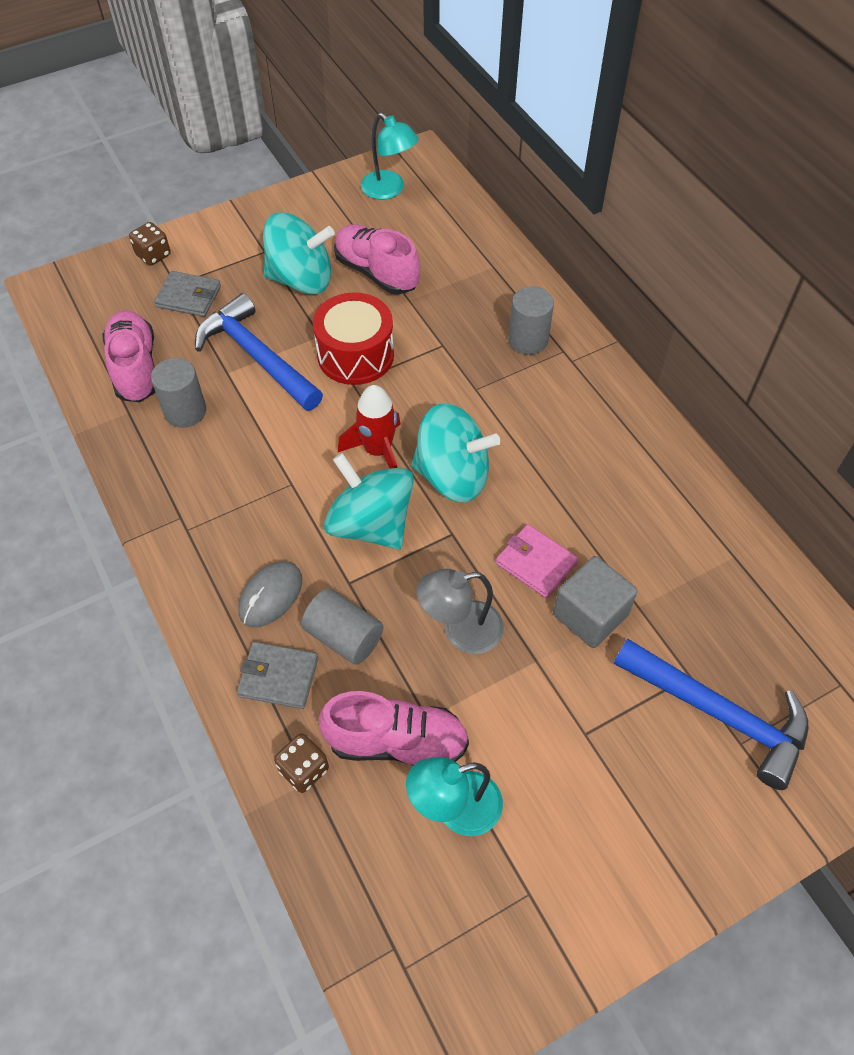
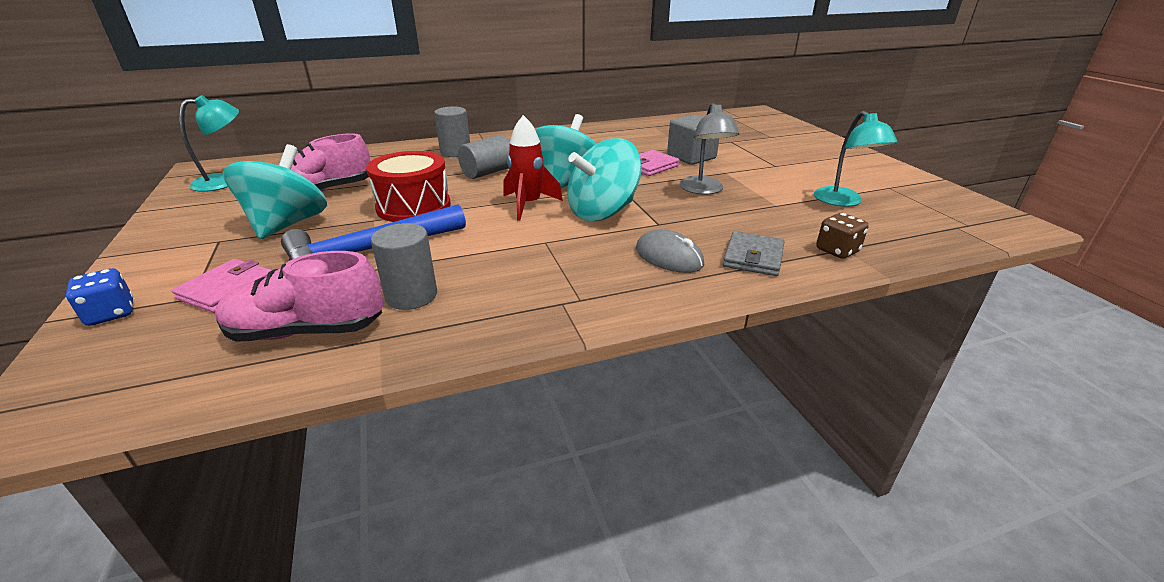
camera: 80 degrees left, 25 degrees down
brown dice [129,222,171,266] -> blue dice [66,268,133,326]
grey wallet [154,271,221,317] -> pink wallet [172,259,272,313]
grey cylinder [301,588,384,665] -> grey cylinder moved to [458,135,510,179]
pink shoe [318,691,469,766] -> none
blue hammer [614,639,808,790] -> none

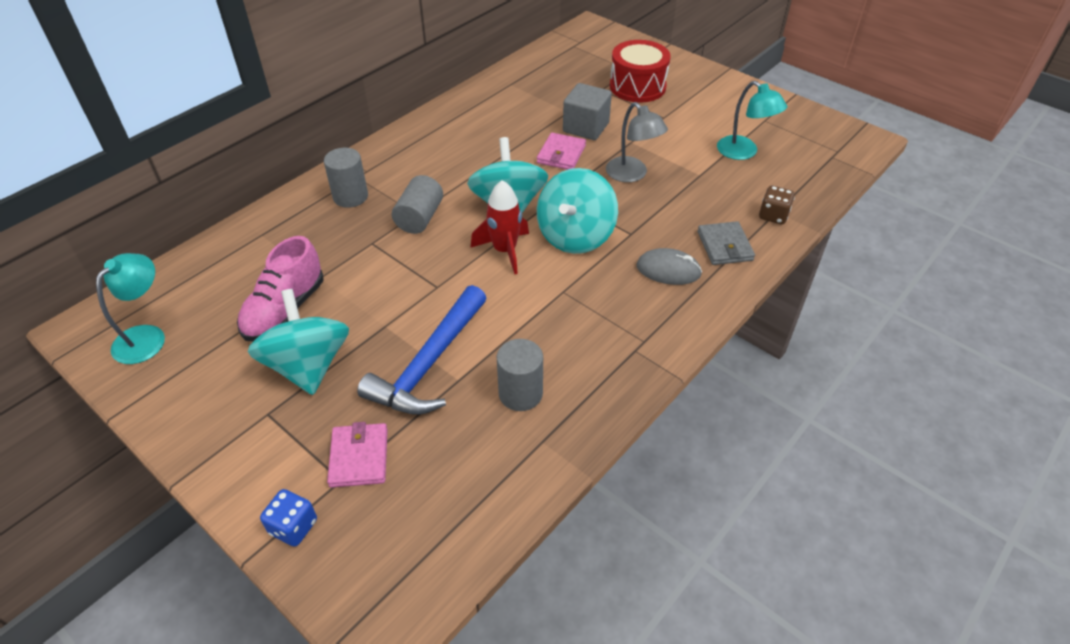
camera: 30 degrees left, 15 degrees up
pink shoe [215,251,383,342] -> none
red drum [366,151,451,222] -> red drum moved to [610,40,671,102]

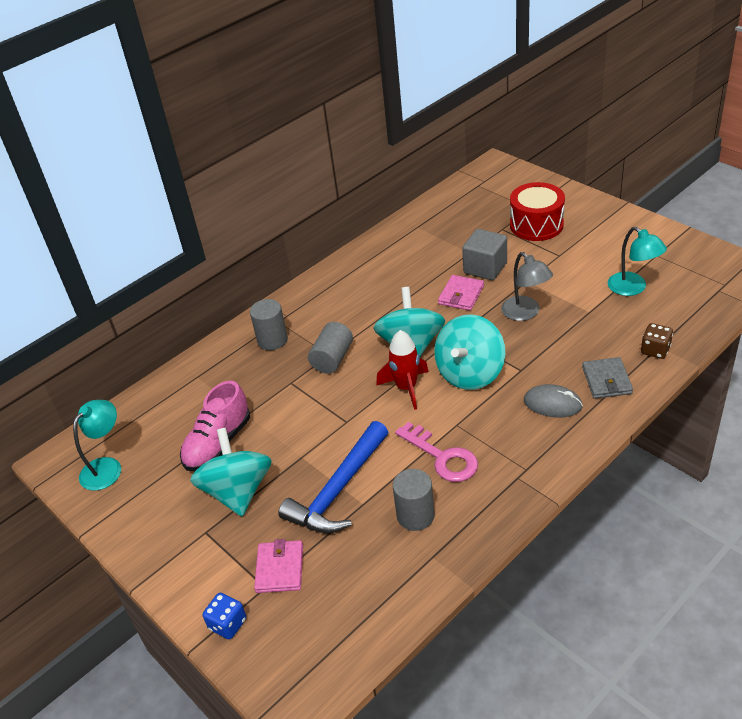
camera: 10 degrees right, 5 degrees down
none -> pink key [395,422,478,482]

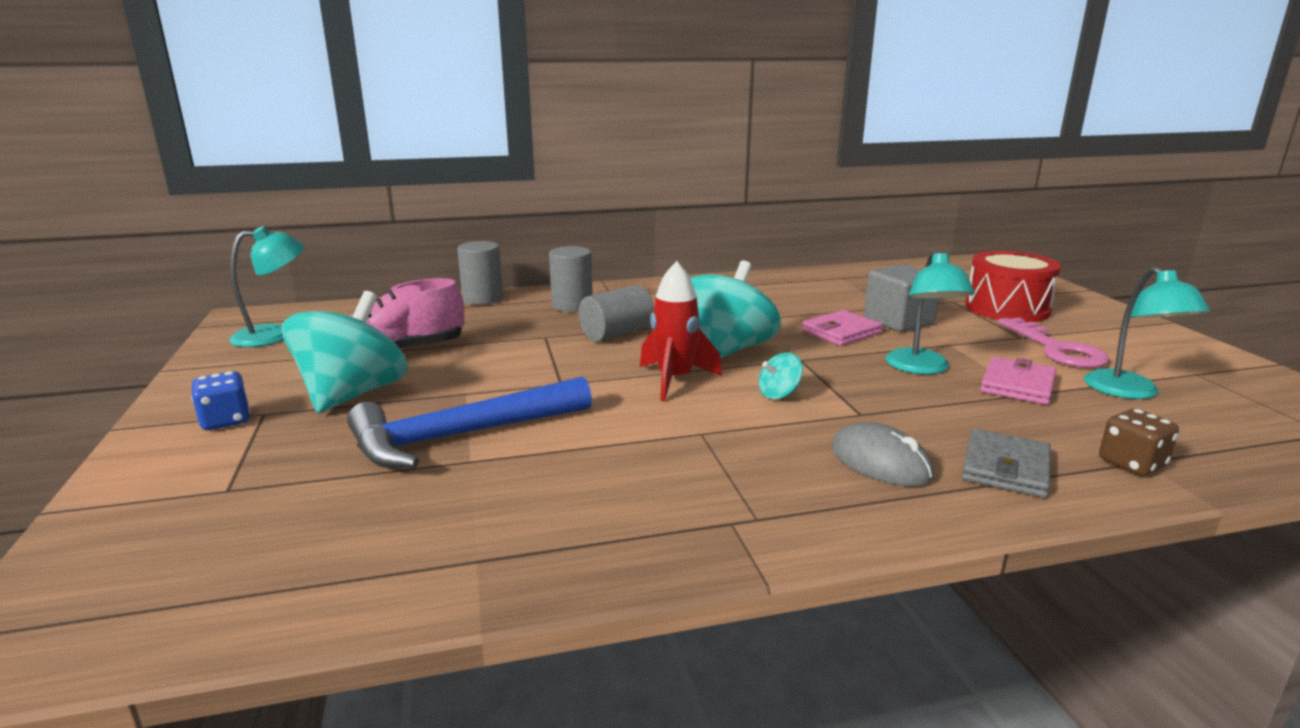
camera: 25 degrees right, 20 degrees down
blue dice [203,593,246,639] -> blue dice moved to [191,371,250,430]
pink wallet [254,539,303,593] -> pink wallet moved to [980,357,1056,405]
grey cylinder [393,469,435,531] -> grey cylinder moved to [457,241,503,305]
pink key [395,422,478,482] -> pink key moved to [998,318,1109,368]
turquoise spinning top [434,314,505,390] -> turquoise spinning top [759,353,803,399], size x0.42
grey lamp [501,252,553,321] -> turquoise lamp [885,250,975,374]

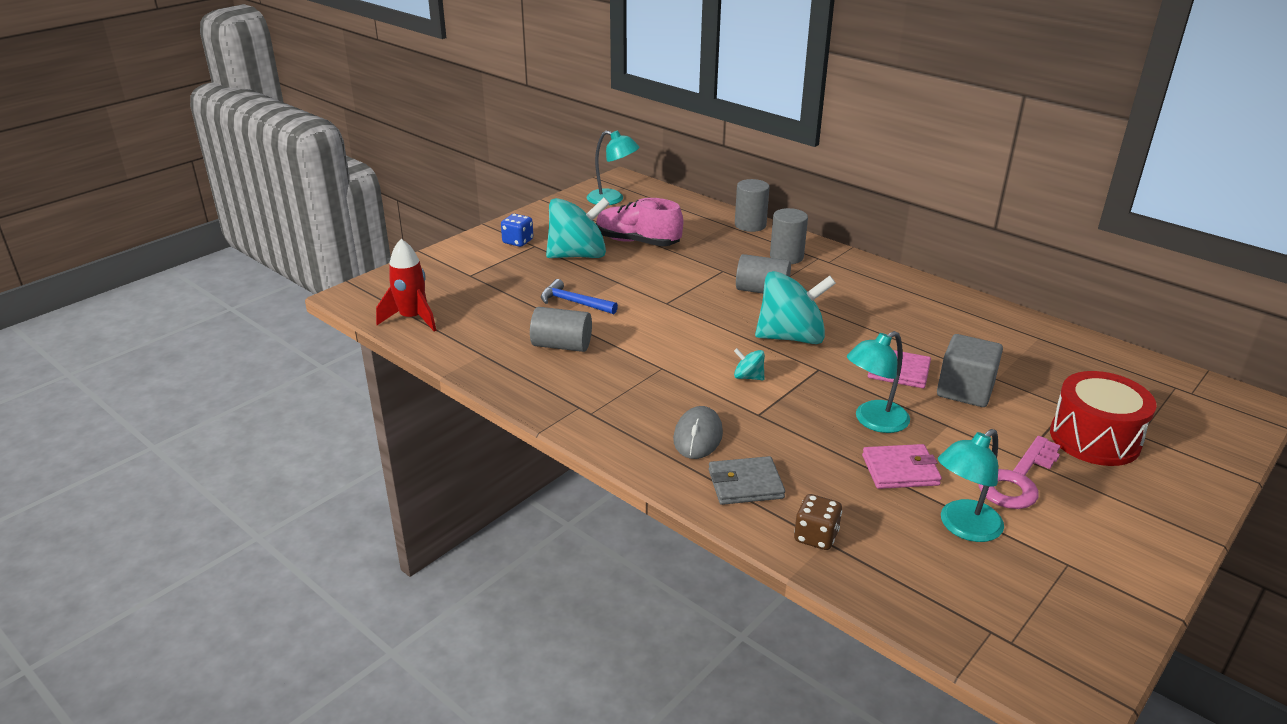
camera: 55 degrees right, 10 degrees up
blue hammer [347,376,592,468] -> blue hammer [541,279,618,314], size x0.57
red rocket [640,261,722,401] -> red rocket moved to [376,239,436,331]
none -> grey cylinder [530,307,592,352]

